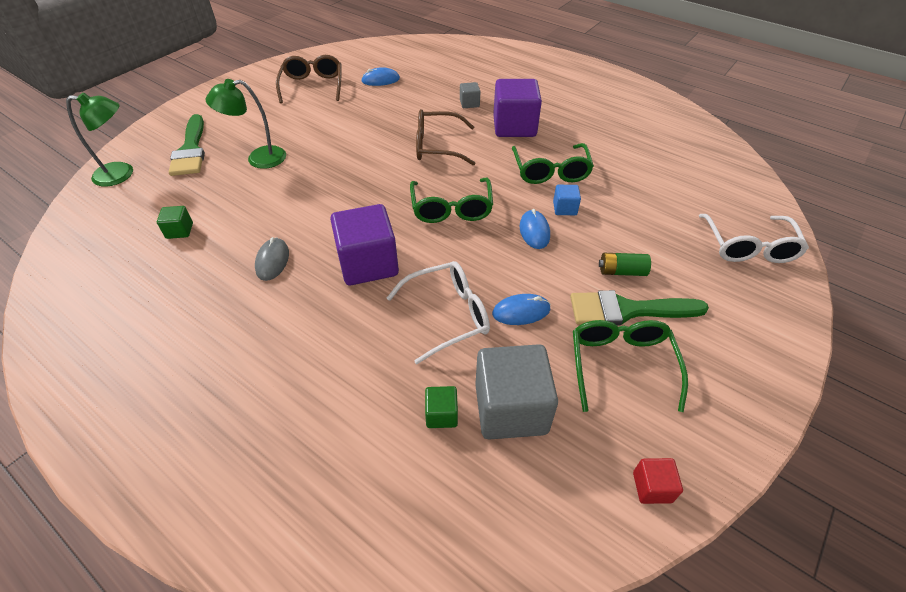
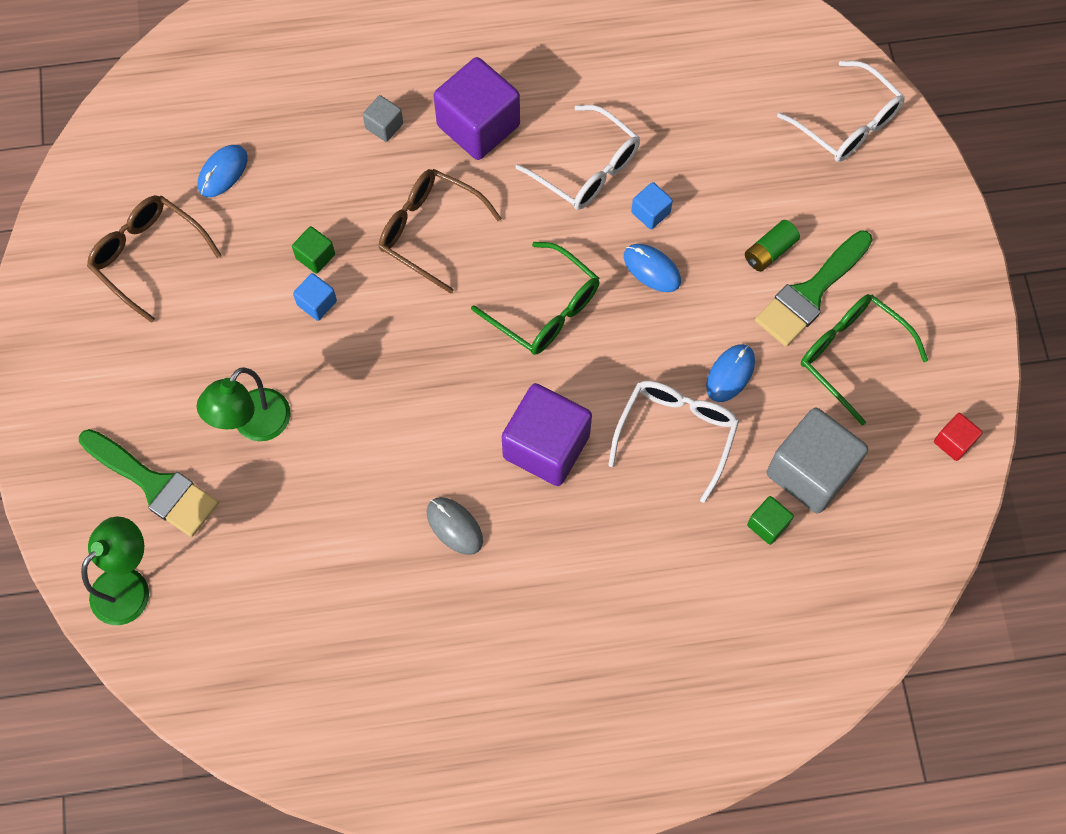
camera: 45 degrees left, 20 degrees up
green cube [157,206,193,239] -> green cube moved to [292,226,335,274]
brown glasses [416,109,475,165] -> brown glasses turned 75 degrees clockwise [379,169,502,294]
green glasses [512,143,594,184] -> white glasses [516,105,640,210]
none -> blue cube [293,273,337,321]

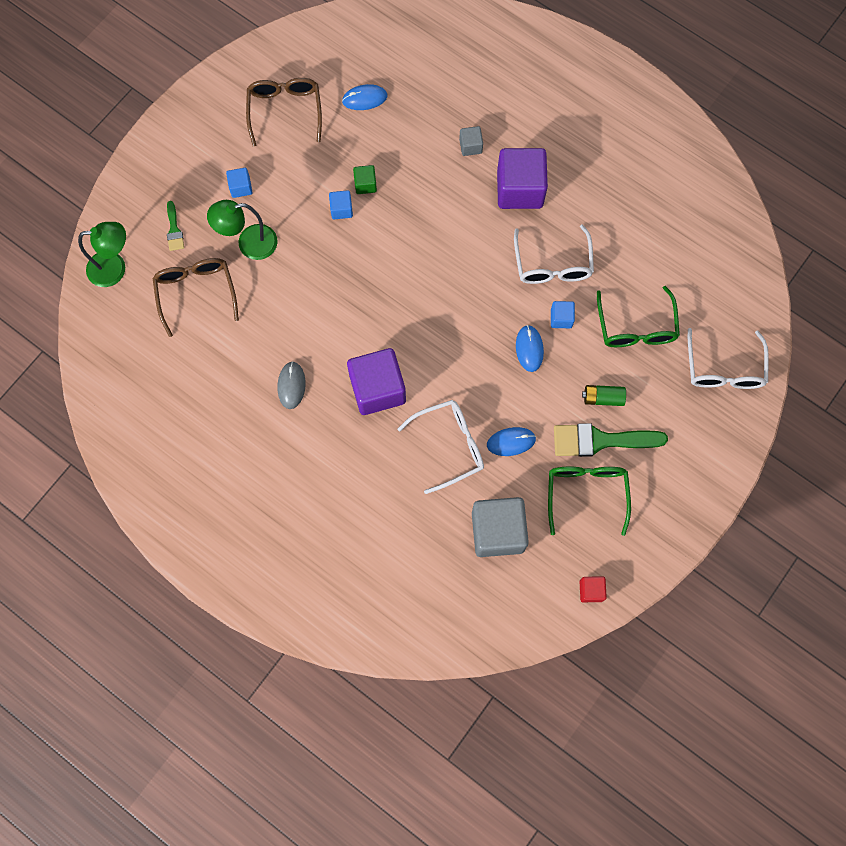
camera: 45 degrees right, 5 degrees up
green brush [79,429,219,537] -> green brush [167,201,184,251], size x0.50
brown glasses [379,169,502,294] -> brown glasses moved to [152,258,239,337]
green glasses [471,242,599,355] -> green glasses moved to [597,286,680,347]
green cube [747,496,794,545] -> none
none -> blue cube [226,168,252,198]

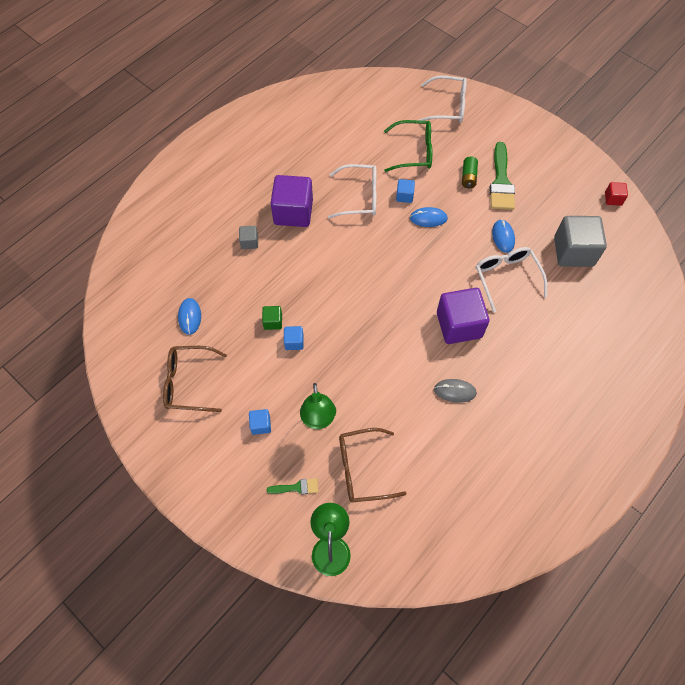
camera: 85 degrees left, 10 degrees down
green glasses [548,467,631,536] -> none

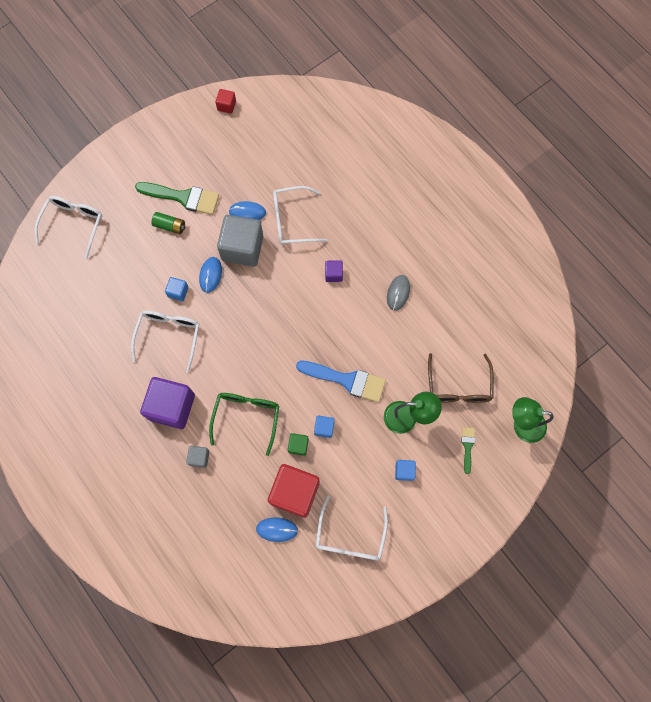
camera: 80 degrees left, 10 degrees up
brown glasses [163,346,227,412] -> white glasses [316,496,388,561]
green glasses [384,120,432,172] -> green glasses moved to [209,393,279,456]
purple cube [437,288,490,344] -> purple cube [325,260,343,282], size x0.46
grey cube [554,216,607,267] -> grey cube moved to [217,215,263,267]
none -> red cube [268,464,320,518]
none -> blue brush [296,360,386,402]

